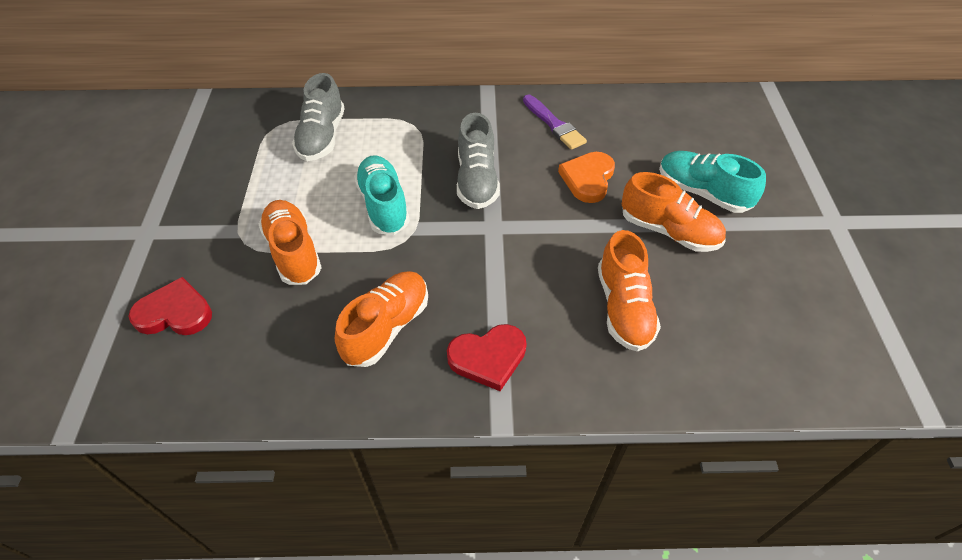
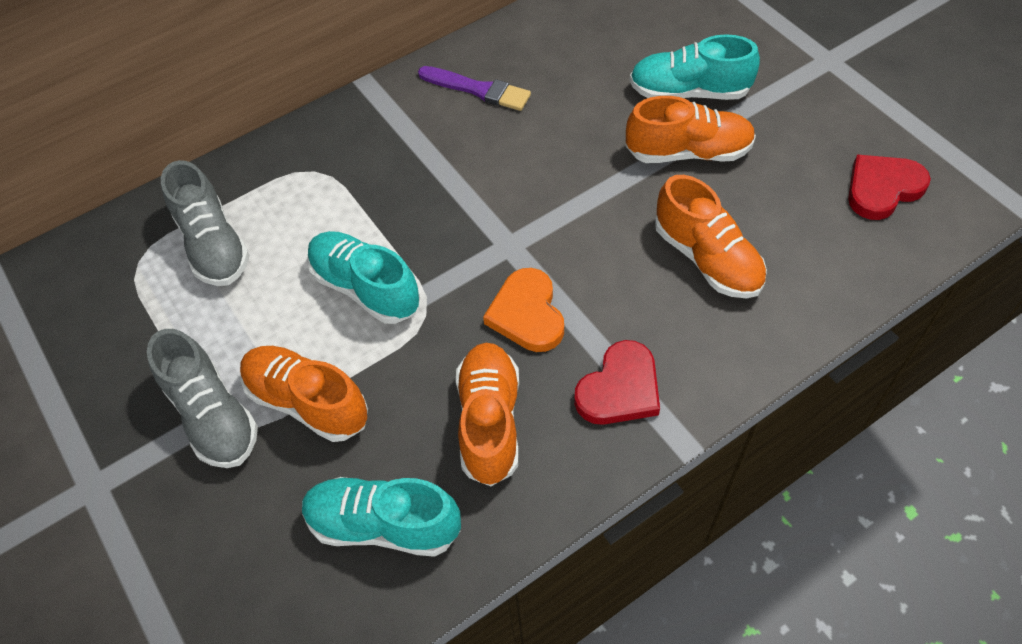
camera: 30 degrees left, 5 degrees up
red heart [128,277,212,335] -> red heart moved to [848,154,931,220]
grey shoe [457,113,500,209] -> grey shoe moved to [147,329,258,468]
orange heart [558,152,615,203] -> orange heart moved to [483,268,564,352]
none -> turquoise shoe [302,477,461,557]

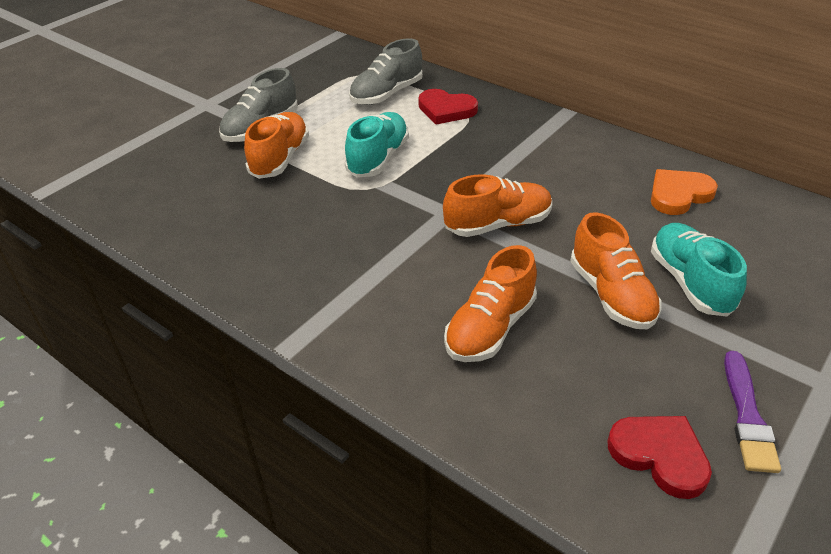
camera: 70 degrees right, 15 degrees down
turquoise shoe [302,477,461,557] -> none
purple brush [418,66,531,111] -> purple brush moved to [724,351,781,473]
orange shoe [456,343,519,486] -> orange shoe moved to [443,174,552,237]
orange heart [483,268,564,352] -> orange heart moved to [651,169,718,215]
red heart [574,340,660,425] -> red heart moved to [418,89,478,125]

